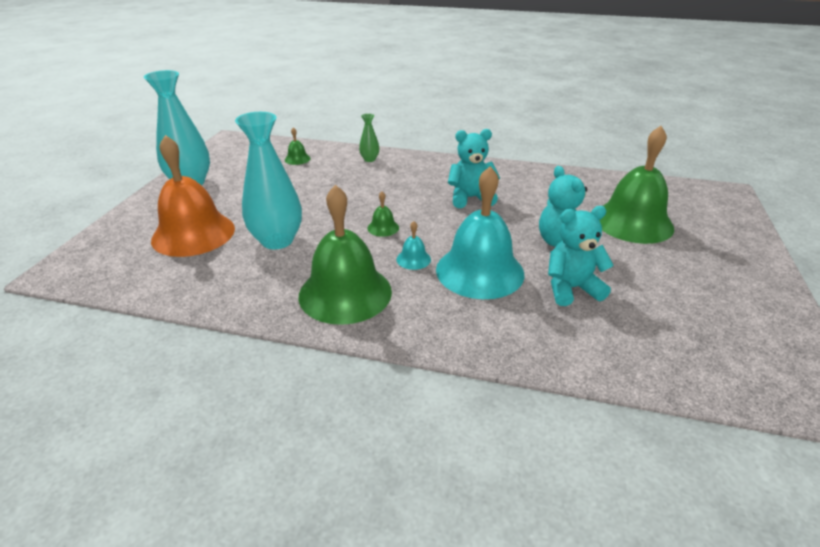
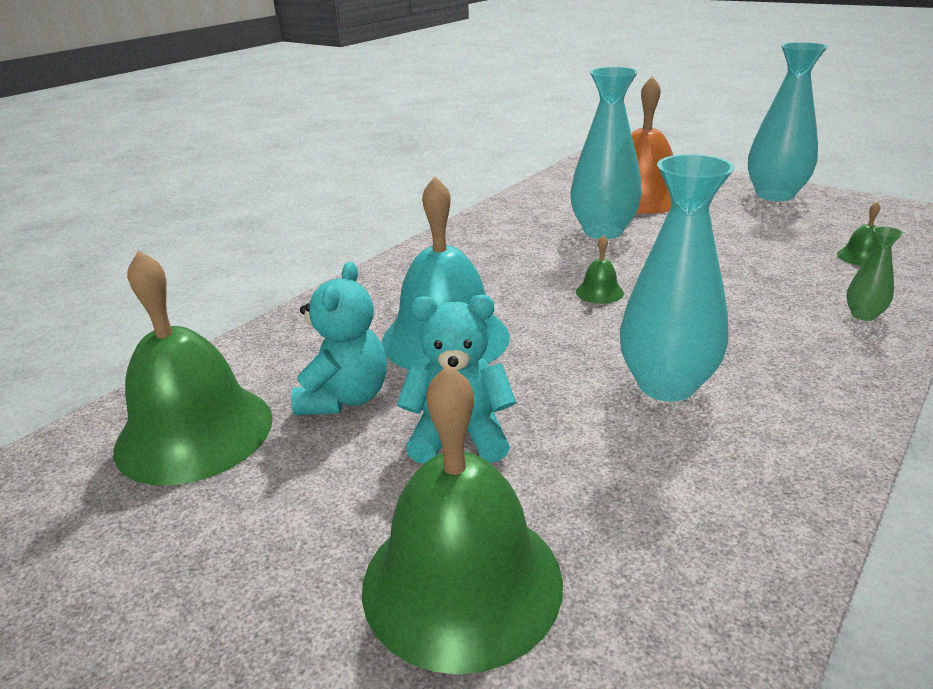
camera: 115 degrees right, 5 degrees down
green bell [298,185,392,325] -> green bell moved to [113,250,273,485]
turquoise bell [396,221,431,270] -> none
turquoise teddy bear [448,129,500,208] -> turquoise vase [620,154,735,402]

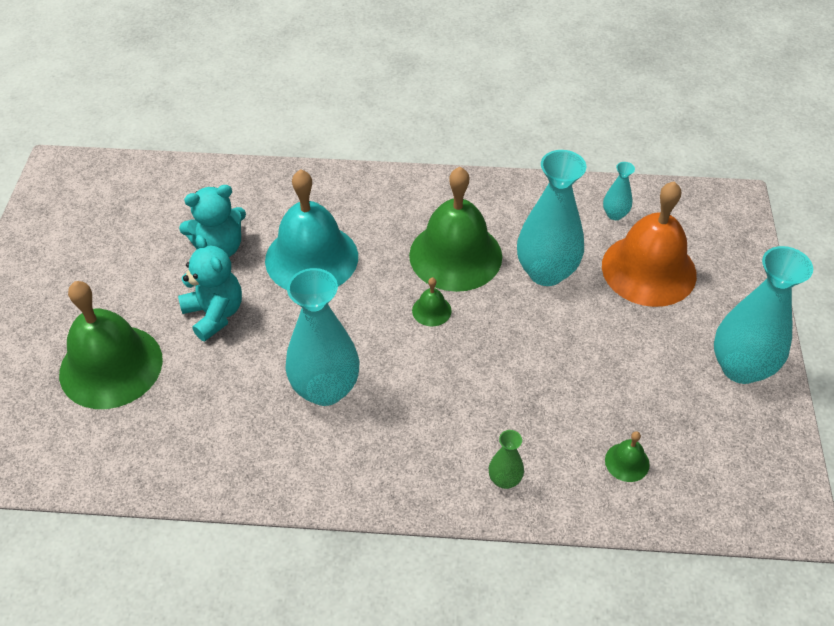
camera: 55 degrees right, 20 degrees up
green bell [113,250,273,485] -> green bell moved to [409,167,502,292]
none -> turquoise vase [603,162,635,220]

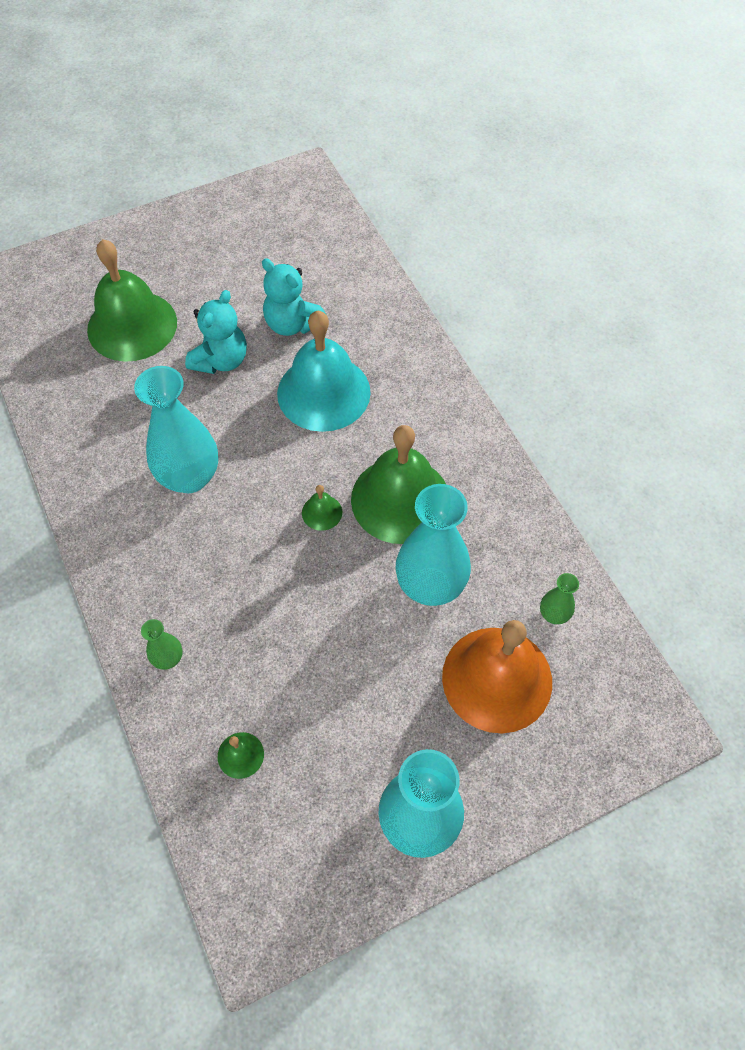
camera: 60 degrees right, 10 degrees up
turquoise vase [603,162,635,220] -> green vase [540,573,579,624]

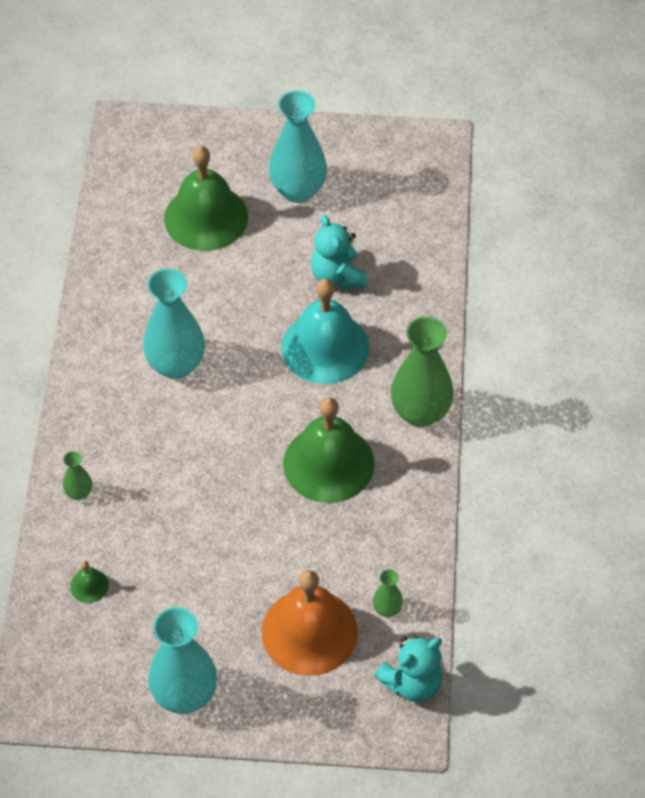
camera: 30 degrees right, 5 degrees down
turquoise teddy bear [185,290,247,374] -> turquoise teddy bear moved to [374,636,442,702]
green bell [302,485,342,531] -> none
turquoise vase [396,484,471,606] -> turquoise vase moved to [269,90,327,203]
none -> green vase [391,316,454,427]

